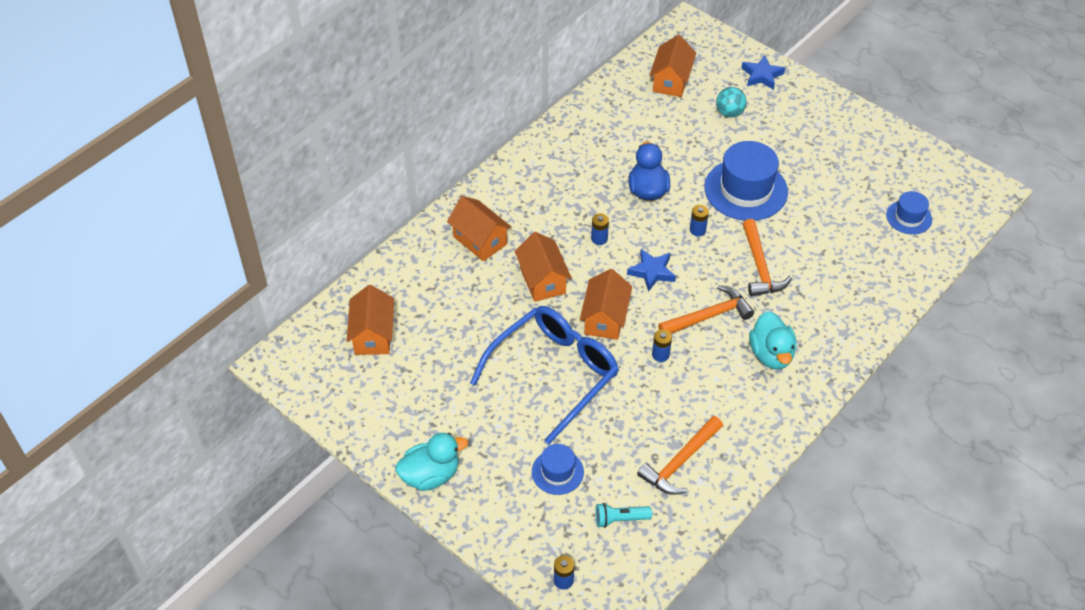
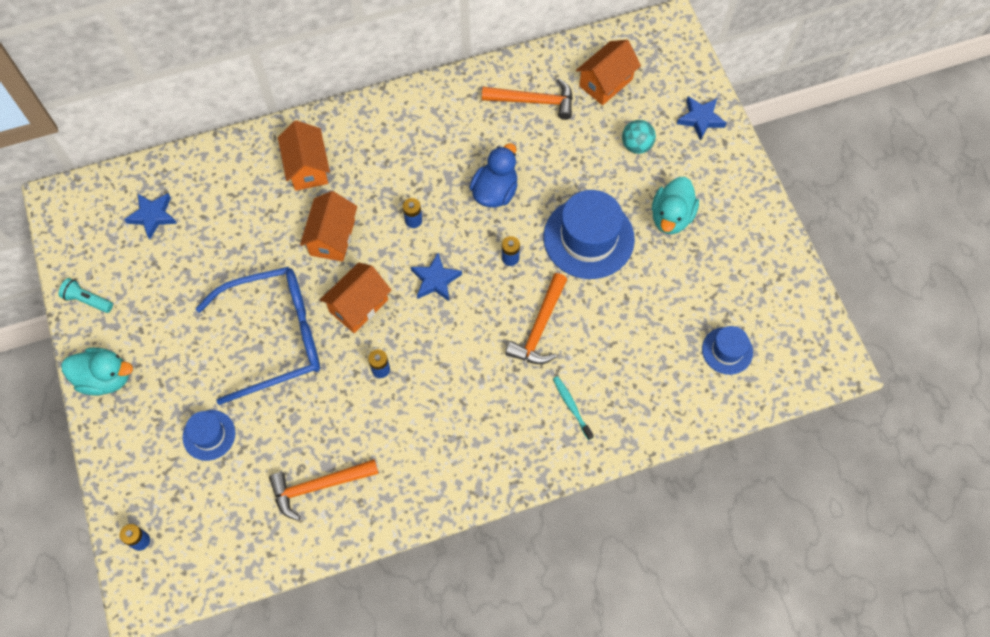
camera: 30 degrees right, 15 degrees up
orange house [347,285,394,355] -> blue star [124,193,177,239]
turquoise flashlight [595,503,652,528] -> turquoise flashlight moved to [58,278,113,313]
orange hammer [658,285,754,334] -> orange hammer moved to [482,78,573,120]
turquoise duck [749,311,797,369] -> turquoise duck moved to [652,177,699,234]
none -> turquoise toothbrush [553,376,594,440]

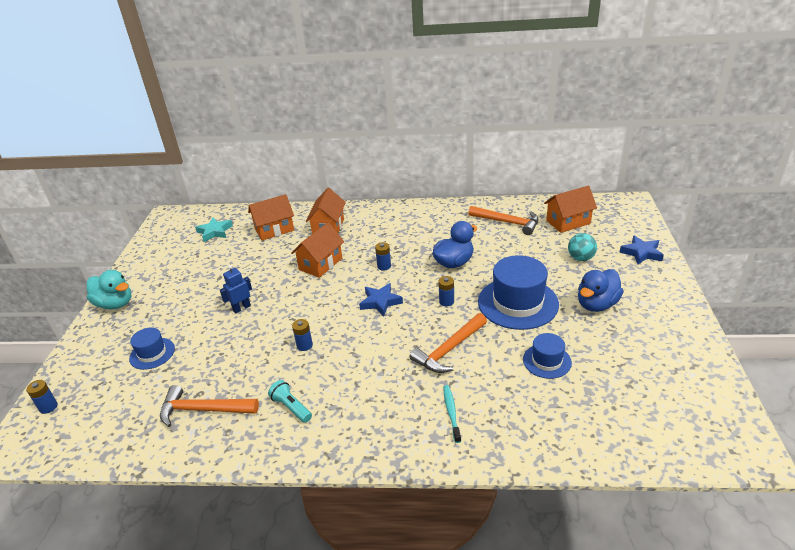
camera: 25 degrees right, 30 degrees down
turquoise flashlight [58,278,113,313] -> turquoise flashlight moved to [268,380,312,423]
blue star [124,193,177,239] -> turquoise star [195,217,233,242]
blue glasses [196,267,320,405] -> blue robot [220,265,252,313]
orange house [320,263,391,333] -> orange house moved to [248,194,294,240]
turquoise duck [652,177,699,234] -> blue duck [578,269,624,312]
blue hat [702,326,753,375] -> blue hat moved to [523,333,572,379]

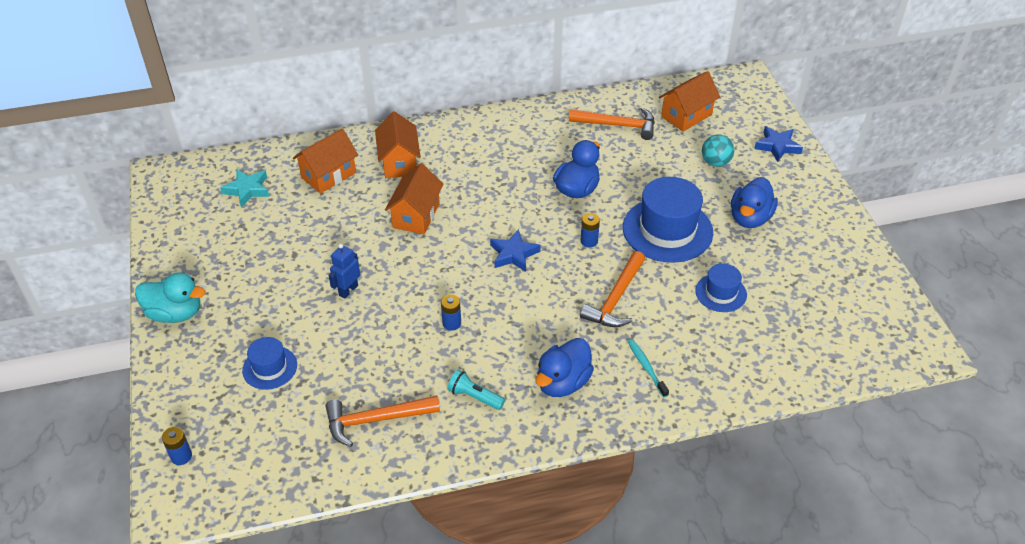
camera: 20 degrees left, 10 degrees up
blue battery [375,242,391,271] -> none
none -> blue duck [535,338,594,397]

